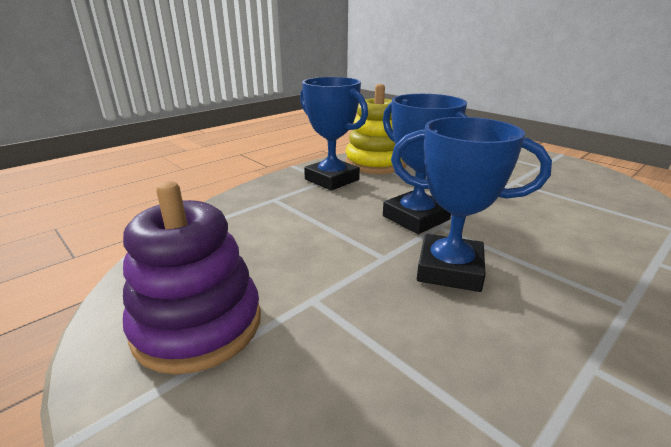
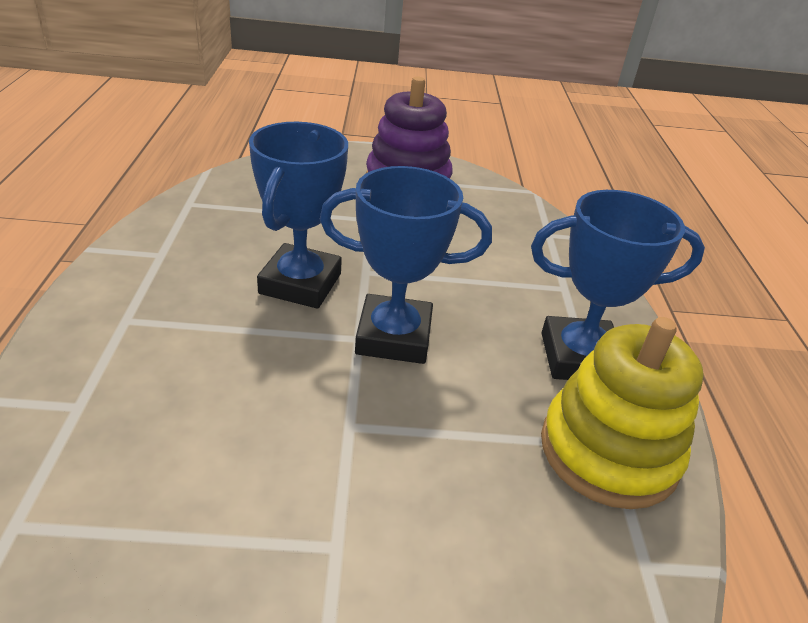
camera: 130 degrees right, 10 degrees up
blue trophy [391,117,552,292] -> blue trophy turned 45 degrees counterclockwise [249,122,348,309]

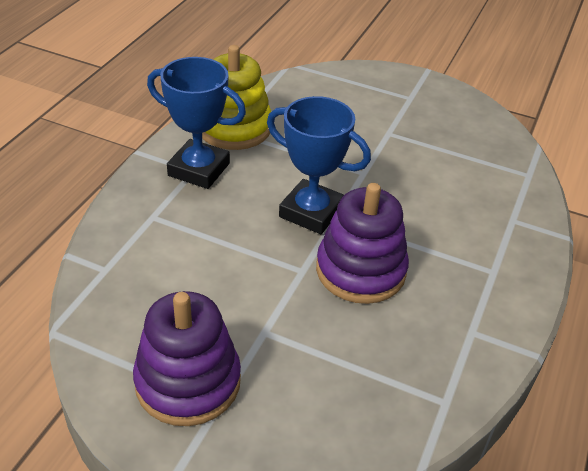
camera: 155 degrees left, 5 degrees up
blue trophy [249,122,348,309] -> purple stacking toy [316,183,409,304]

